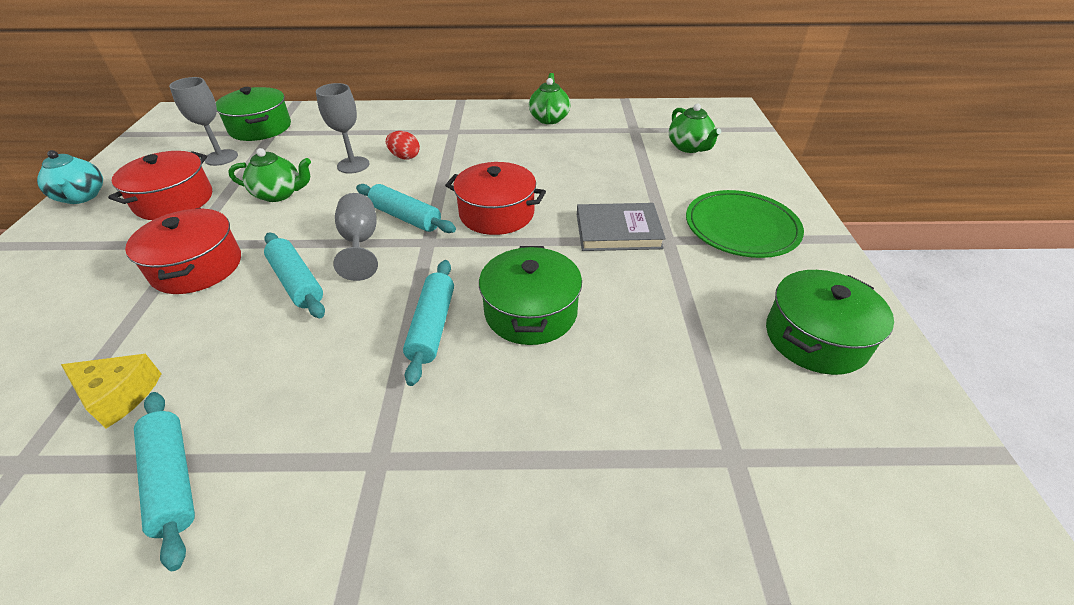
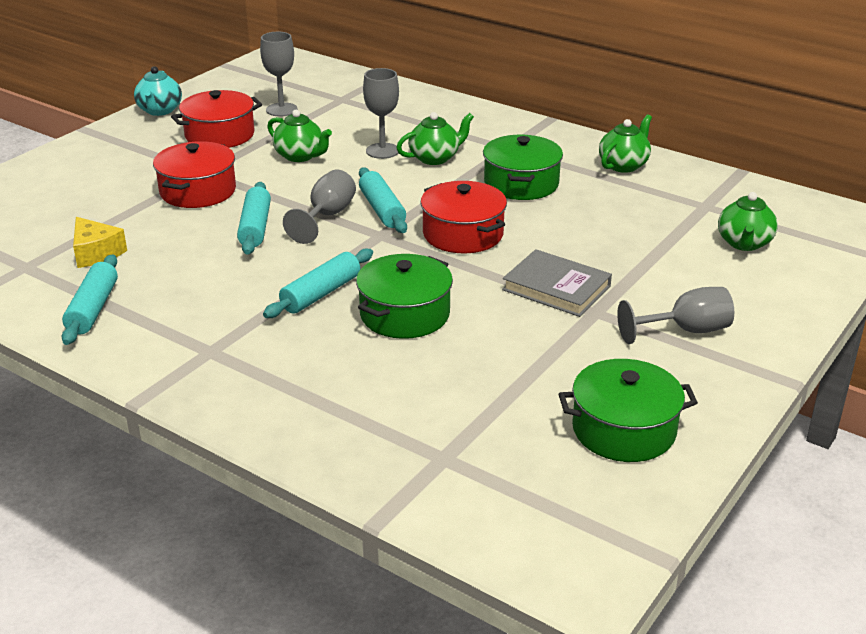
camera: 35 degrees right, 10 degrees down
green pot [216,87,291,141] -> green pot moved to [483,135,563,200]
red egg [386,131,420,160] -> green teapot [396,112,474,165]
green plate [686,190,804,258] -> grey goblet [617,287,734,344]

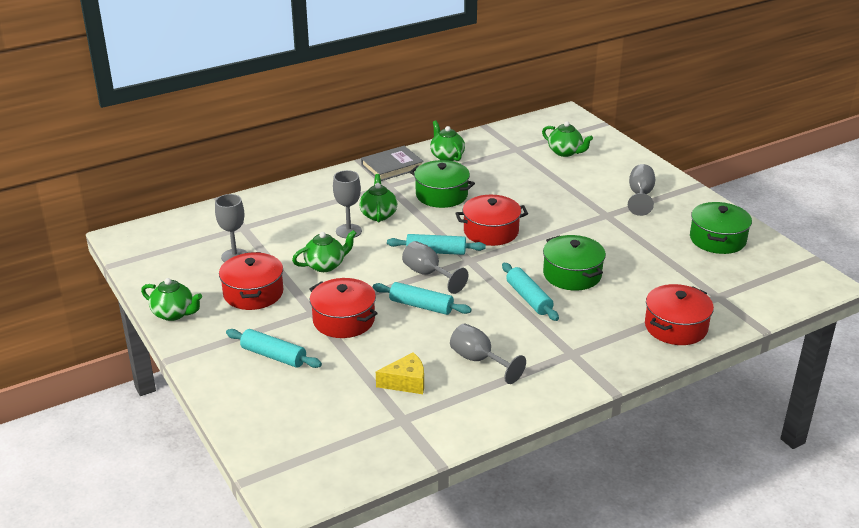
camera: 65 degrees left, 0 degrees up
turquoise rolling pin [61,254,118,345] -> turquoise rolling pin moved to [226,329,322,368]
turquoise teapot [134,66,182,116] -> green teapot [141,278,202,321]
grey book [502,249,612,317] -> grey book moved to [361,146,424,181]
none -> grey goblet [450,324,526,384]
none -> red pot [645,284,714,345]

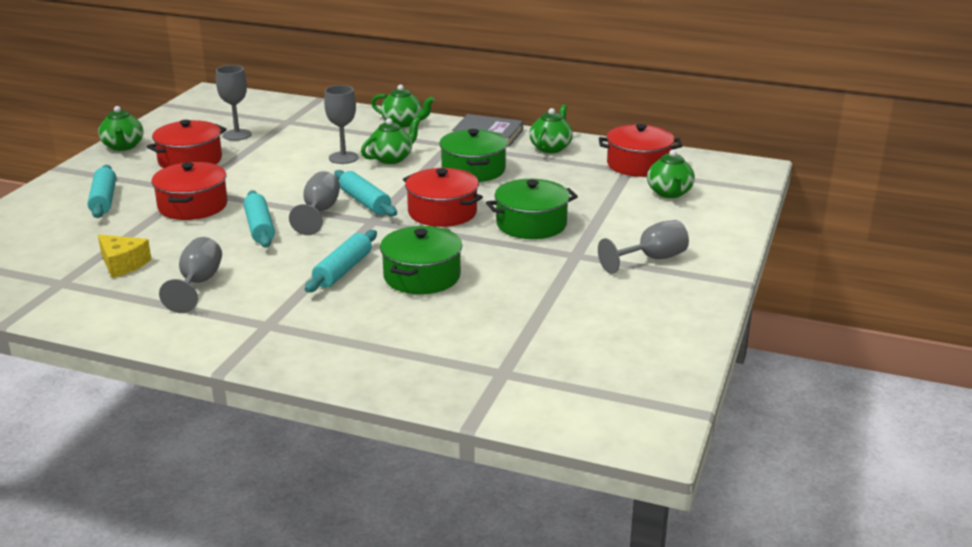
camera: 50 degrees right, 5 degrees down
green teapot [292,230,356,272] -> green teapot moved to [371,85,435,128]
red pot [645,284,714,345] -> red pot moved to [599,124,682,177]
green pot [690,202,752,254] -> green pot moved to [486,179,578,239]

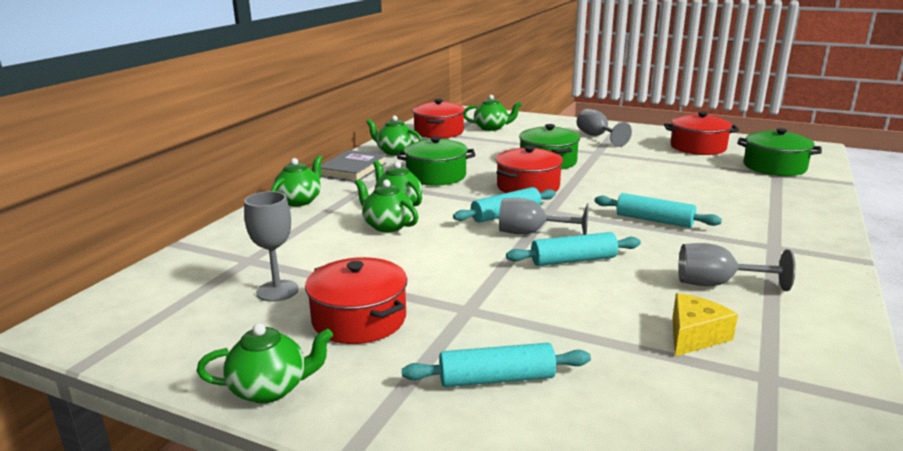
camera: 85 degrees left, 5 degrees down
red pot [152,162,228,220] -> red pot moved to [664,112,739,155]
grey goblet [324,85,358,164] -> green teapot [355,179,418,232]
green pot [380,226,462,294] -> green pot moved to [737,128,822,176]

